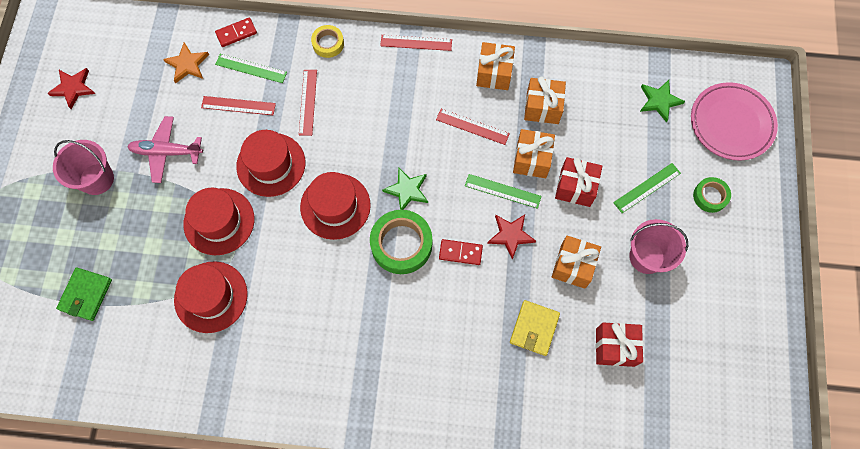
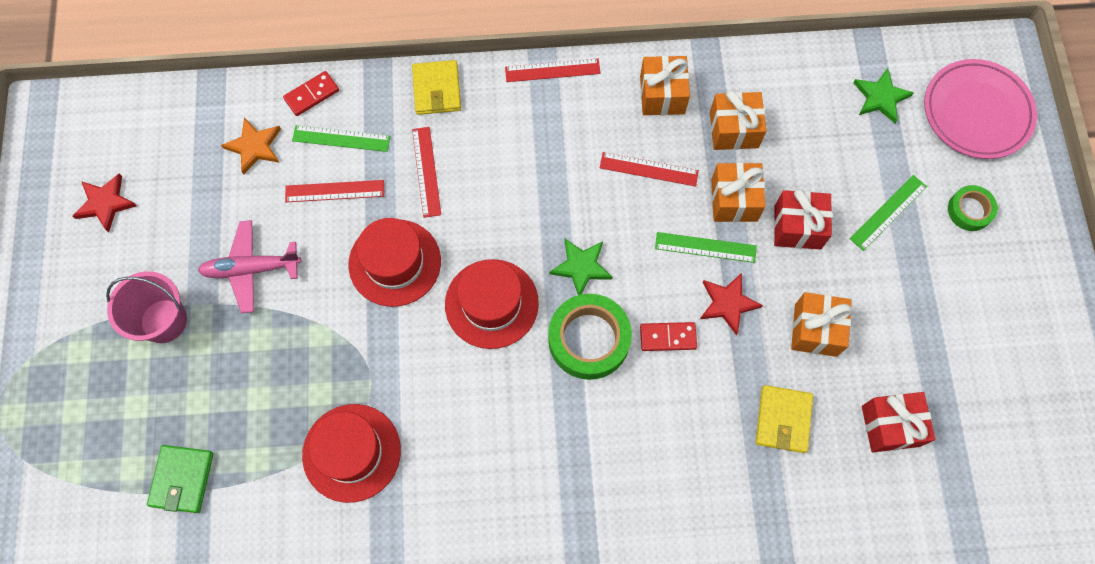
camera: 10 degrees left, 0 degrees up
red hat [183,188,254,255] -> none
yellow tape [311,25,344,58] -> yellow wallet [412,60,461,115]
pink bucket [629,219,688,274] -> none

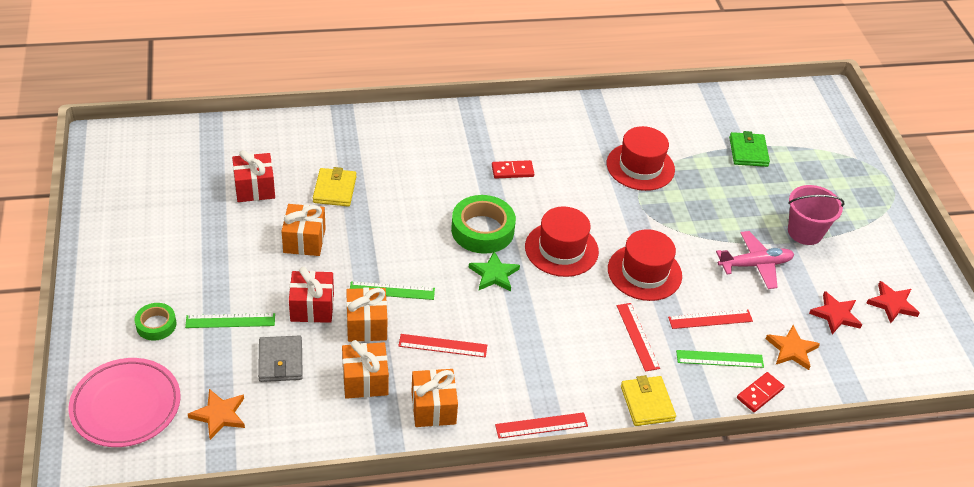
camera: 170 degrees right, 25 degrees down
red domino [640,322,697,351] -> red domino moved to [492,160,534,179]
red star [700,273,763,335] -> red star moved to [809,291,862,334]
green ruler [850,175,927,251] -> green ruler turned 45 degrees clockwise [185,313,275,328]
green star [853,68,914,123] -> orange star [188,389,245,440]
none -> grey wallet [258,336,303,382]

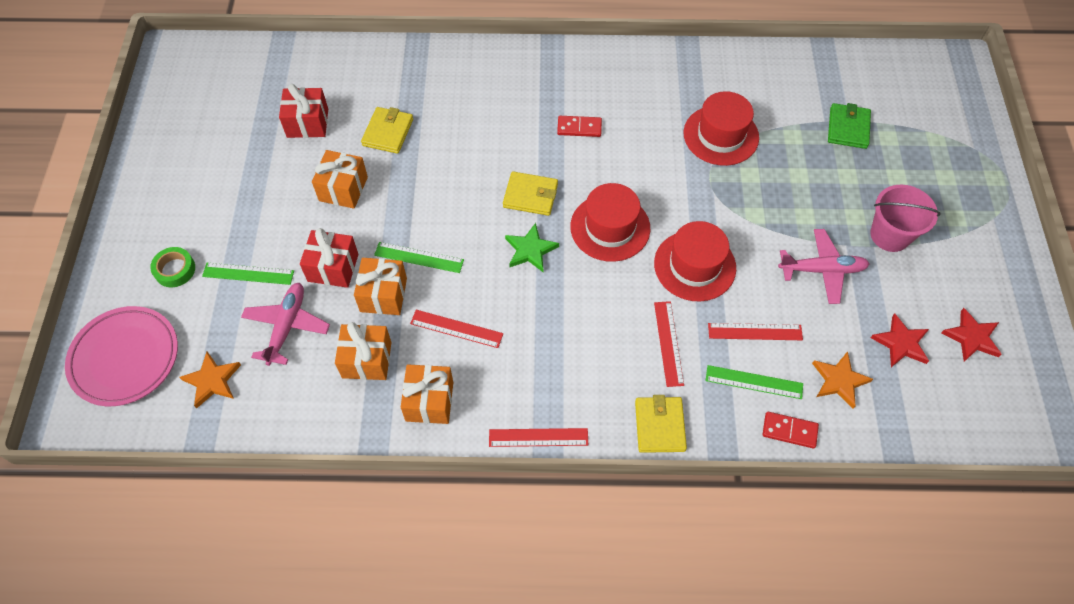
camera: 15 degrees right, 15 degrees up
grey wallet [258,336,303,382] -> pink plane [241,283,330,366]
green tape [451,195,516,254] -> yellow wallet [503,171,558,216]
red domino [737,372,784,412] -> red domino turned 45 degrees clockwise [762,412,819,448]

